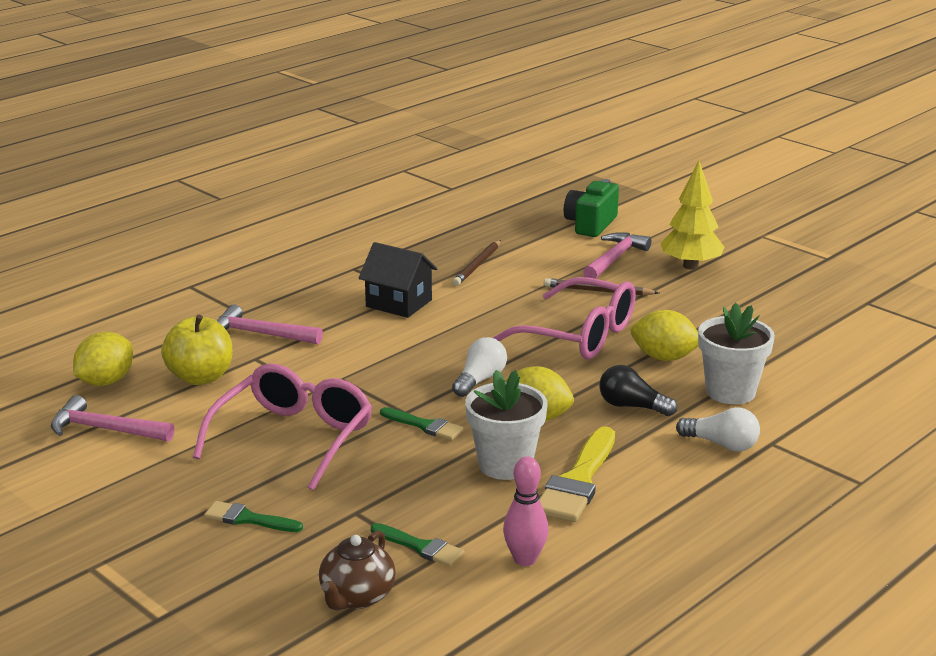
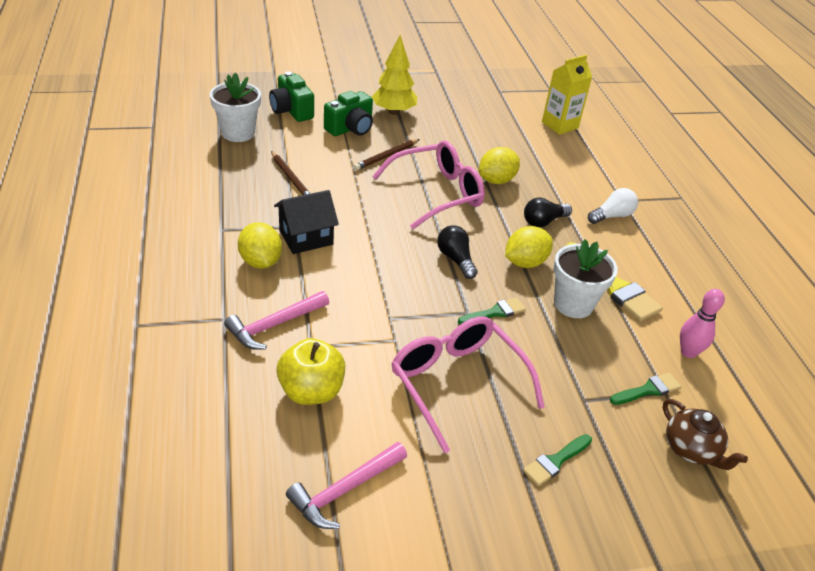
camera: 60 degrees left, 15 degrees up
yellow lemon [73,332,133,386] -> yellow lemon moved to [238,222,282,269]
white light bulb [452,337,507,397] -> black light bulb [437,225,478,279]
pink hammer [583,232,651,279] -> green camera [324,91,373,136]
white flower pot [698,303,775,404] -> white flower pot moved to [210,73,261,142]
none -> yellow carton [542,55,592,135]

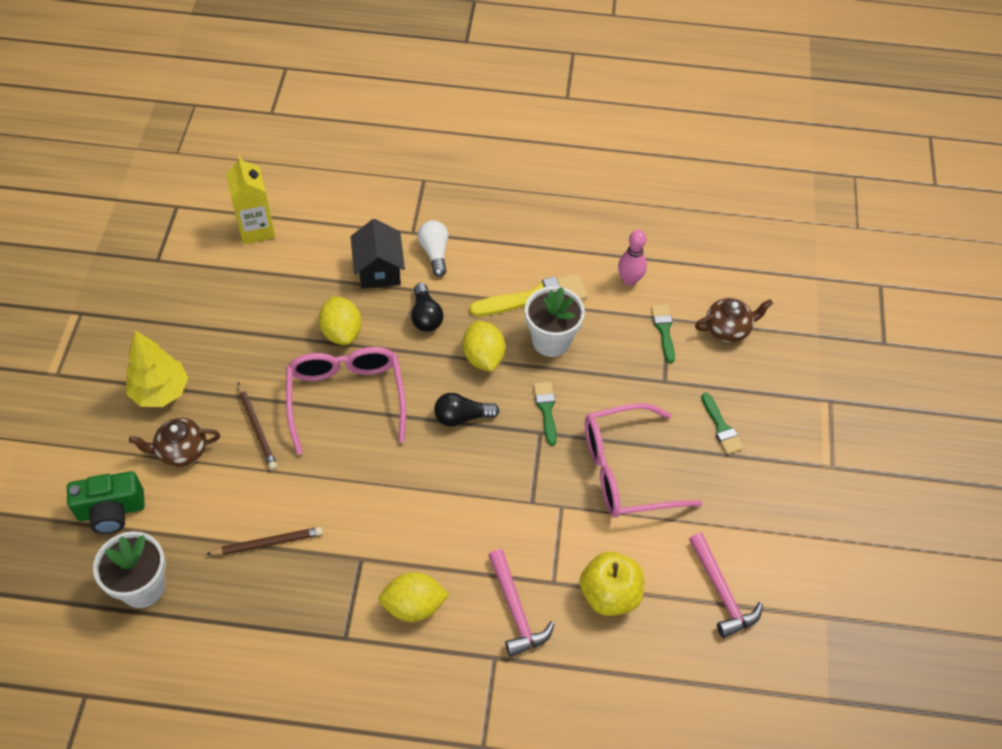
camera: 70 degrees left, 15 degrees up
black house [274,190,339,254] -> black house moved to [351,219,405,289]
green camera [324,91,373,136] -> brown teapot [129,418,220,467]

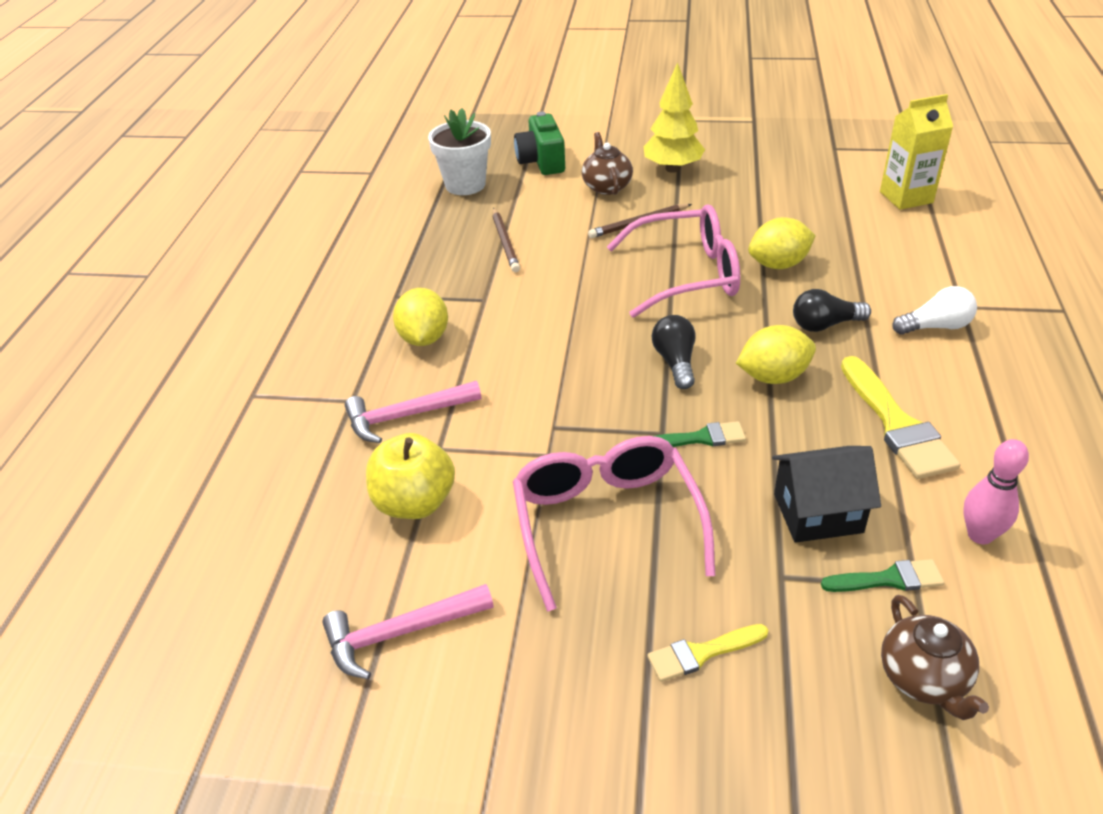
camera: 95 degrees right, 15 degrees down
black house [351,219,405,289] -> black house moved to [772,446,881,543]
white flower pot [525,286,585,357] -> none
green brush [701,392,743,454] -> yellow brush [647,624,768,682]

